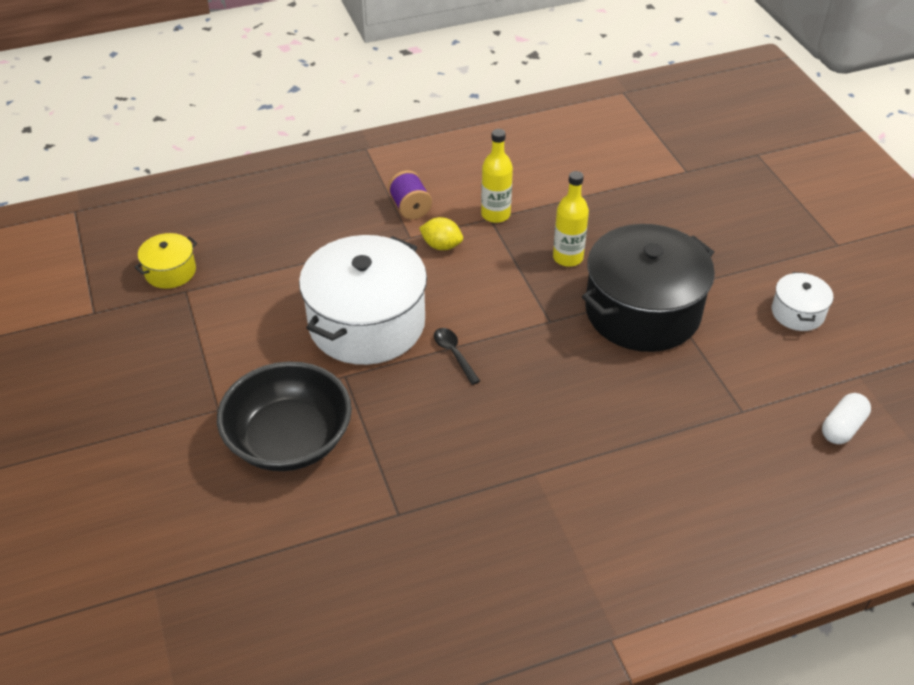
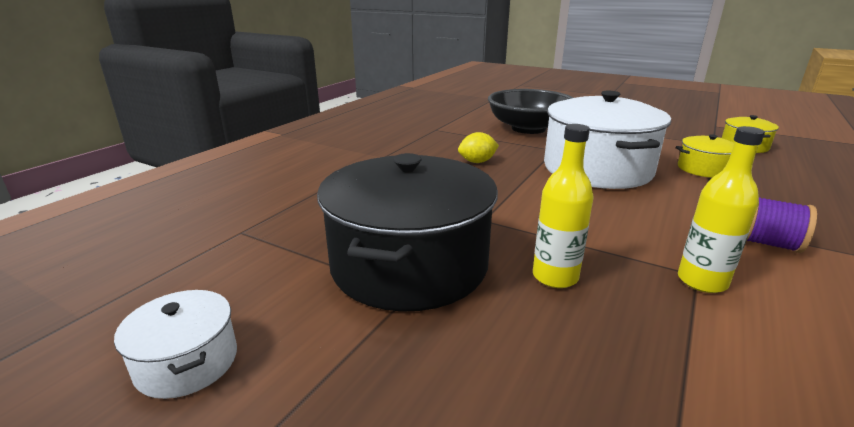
camera: 140 degrees right, 20 degrees down
yellow lemon [419,217,463,250] -> yellow lemon moved to [458,132,499,163]
black spoon [434,328,480,385] -> none
white capsule [822,393,871,444] -> none
none -> yellow pot [676,134,734,178]

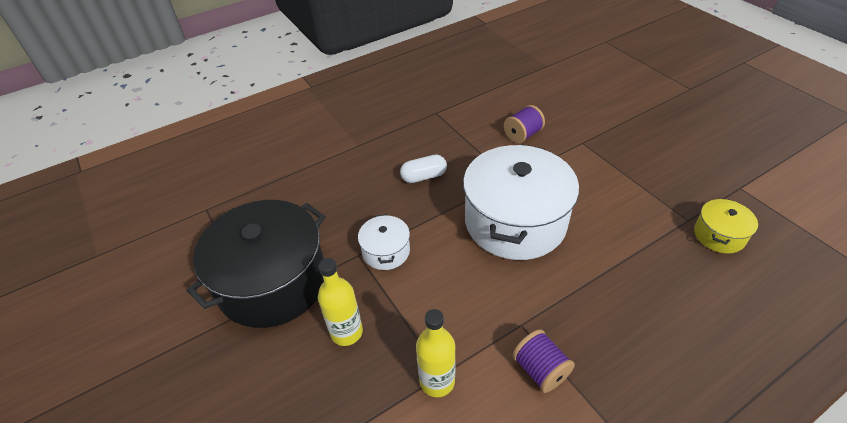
camera: 30 degrees right, 20 degrees up
white pot [114,290,237,399] -> white pot moved to [358,214,410,270]
yellow lemon [458,132,499,163] -> white capsule [400,155,447,183]
black bowl [488,89,573,134] -> purple spool [504,105,545,143]
yellow pot [676,134,734,178] -> none

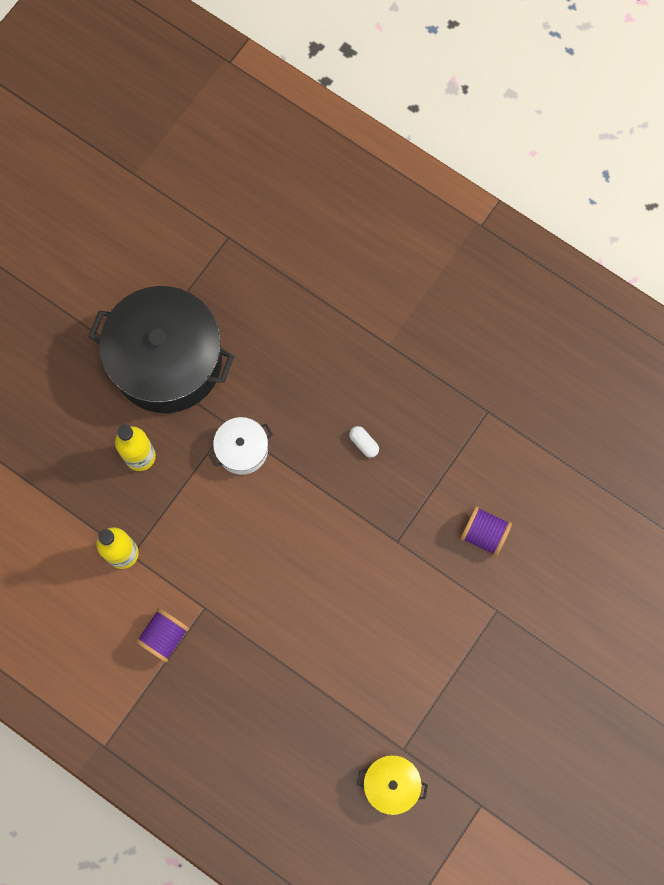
camera: 65 degrees right, 30 degrees up
white capsule [400,155,447,183] -> white capsule [349,426,379,458], size x0.63
white pot [463,144,579,260] -> none

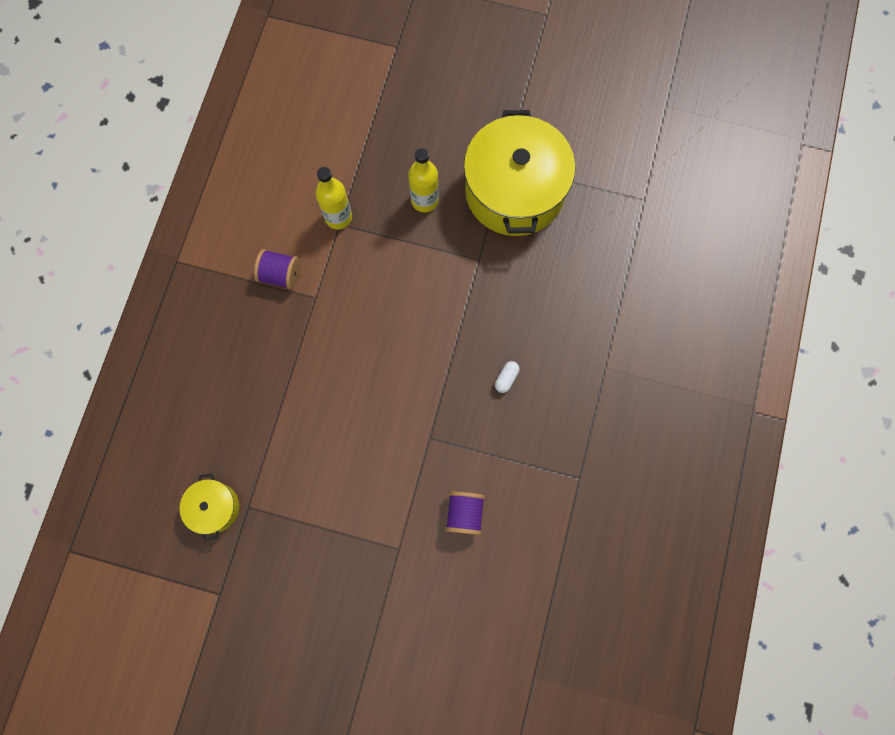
camera: 70 degrees right, 0 degrees up
black pot [88,286,234,413] -> yellow pot [464,110,575,236]
white pot [209,417,273,475] -> none

